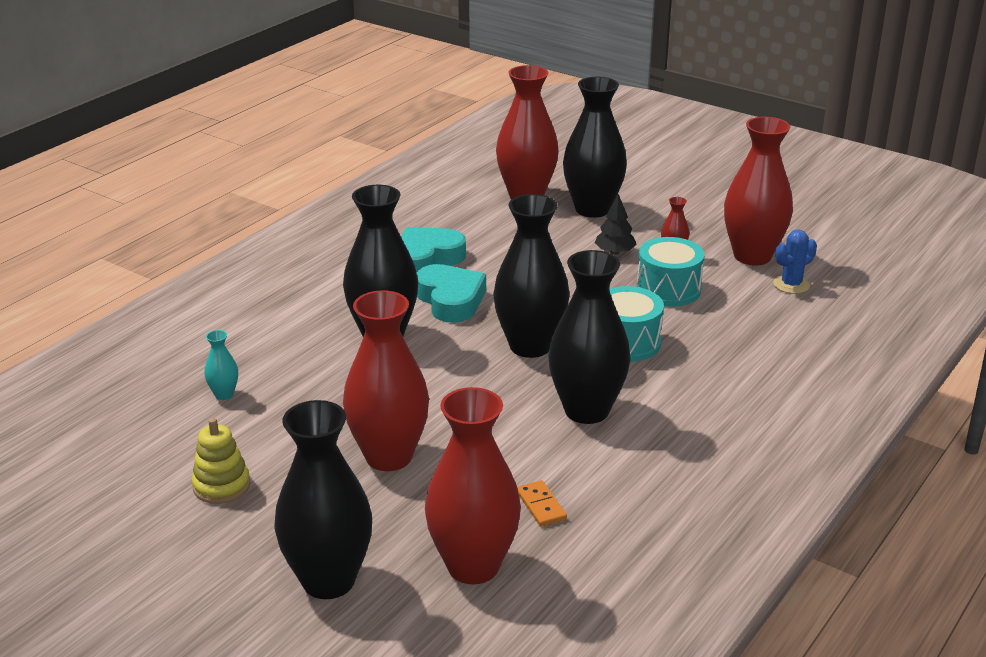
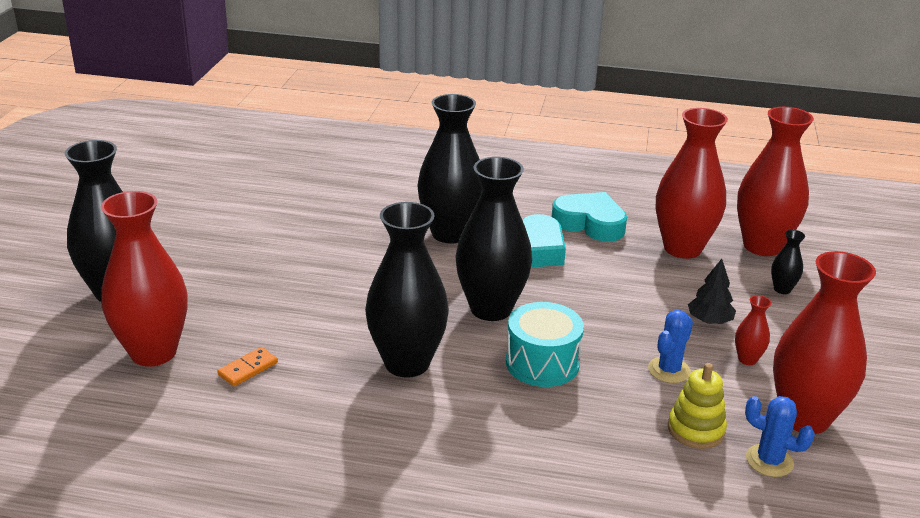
camera: 65 degrees right, 0 degrees up
yellow stacking toy [192,418,250,504] -> yellow stacking toy moved to [668,363,727,449]
turquoise vase [204,330,238,400] -> none
red vase [343,290,429,471] -> red vase moved to [656,108,728,259]
black vase [563,77,627,218] -> black vase [771,230,805,294], size x0.42
turquoise drum [637,237,704,307] -> blue cactus [648,310,693,383]

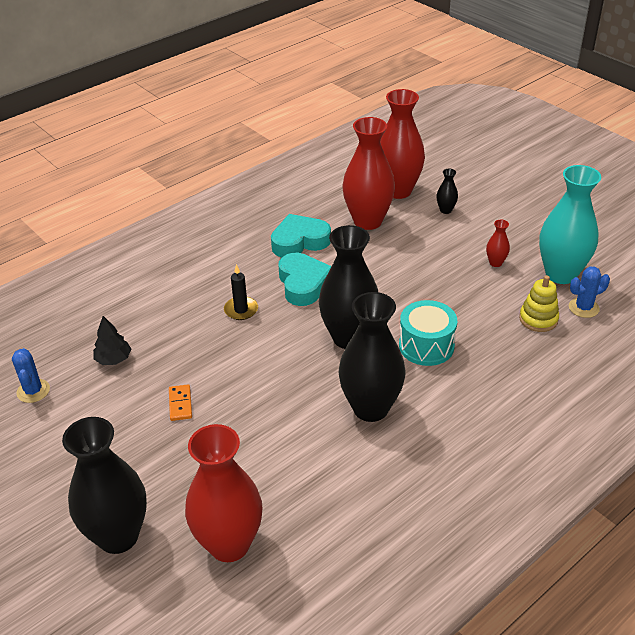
camera: 50 degrees left, 10 degrees up
orange domino [217,347,278,386] -> orange domino moved to [169,384,192,421]
black vase [417,94,482,244] -> black candle [224,264,258,320]
blue cactus [648,310,693,383] -> blue cactus moved to [12,348,50,403]
black tree [688,259,736,324] -> black tree moved to [93,316,131,365]
red vase [773,251,876,434] -> turquoise vase [539,165,601,284]

